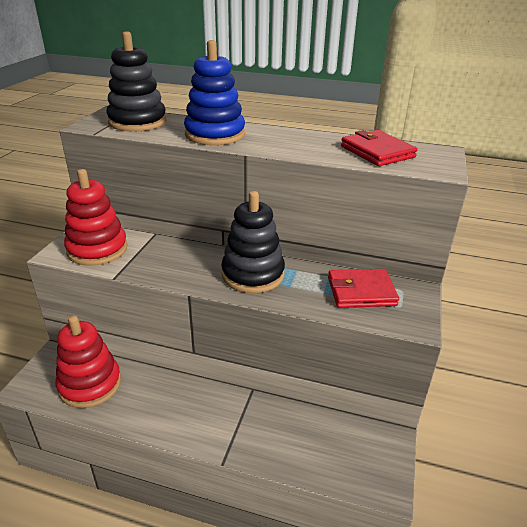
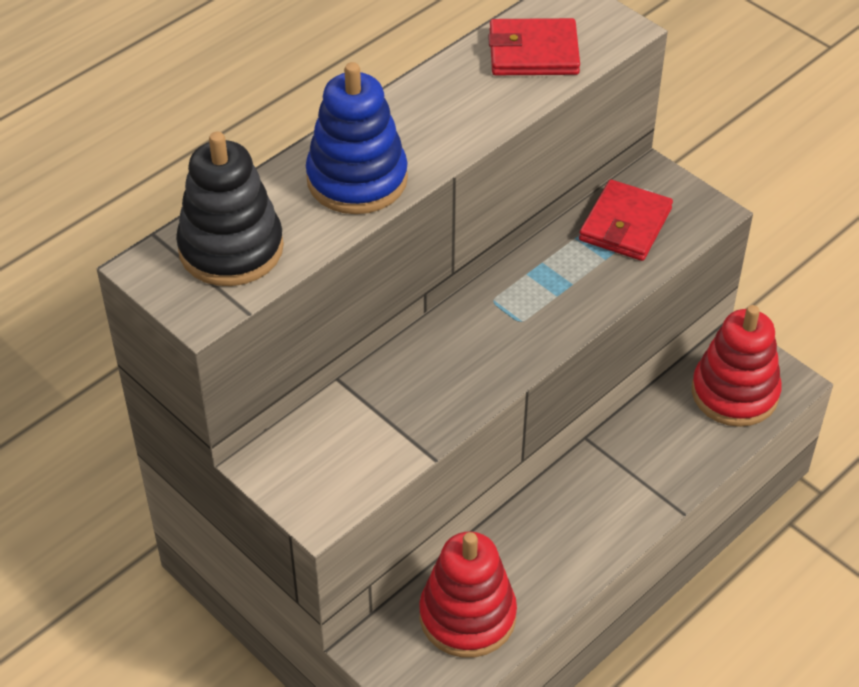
camera: 60 degrees left, 15 degrees up
red stacking toy [64,169,128,266] -> red stacking toy moved to [692,305,782,427]
black stacking toy [221,191,285,293] -> none

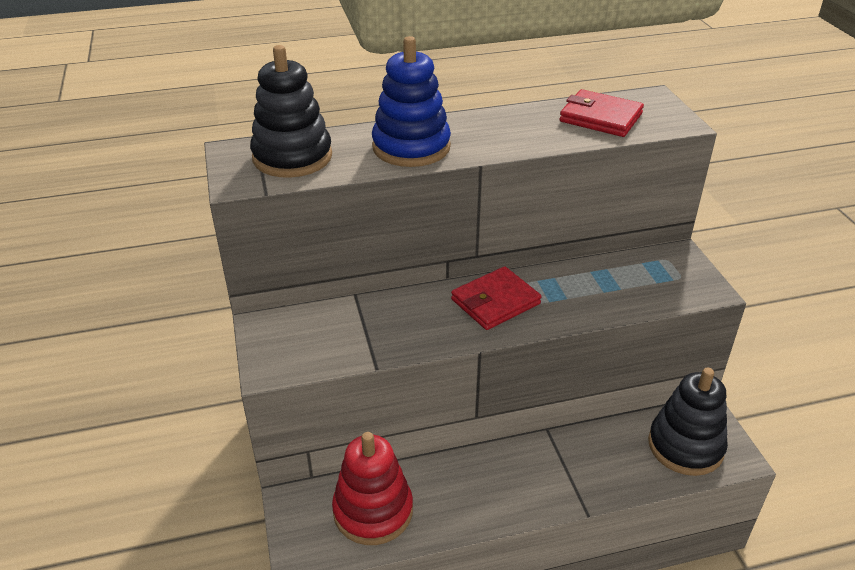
camera: 30 degrees right, 10 degrees down
red wallet [579,179,673,261] -> red wallet moved to [451,266,542,330]
red stacking toy [692,305,782,427] -> black stacking toy [648,367,728,476]

